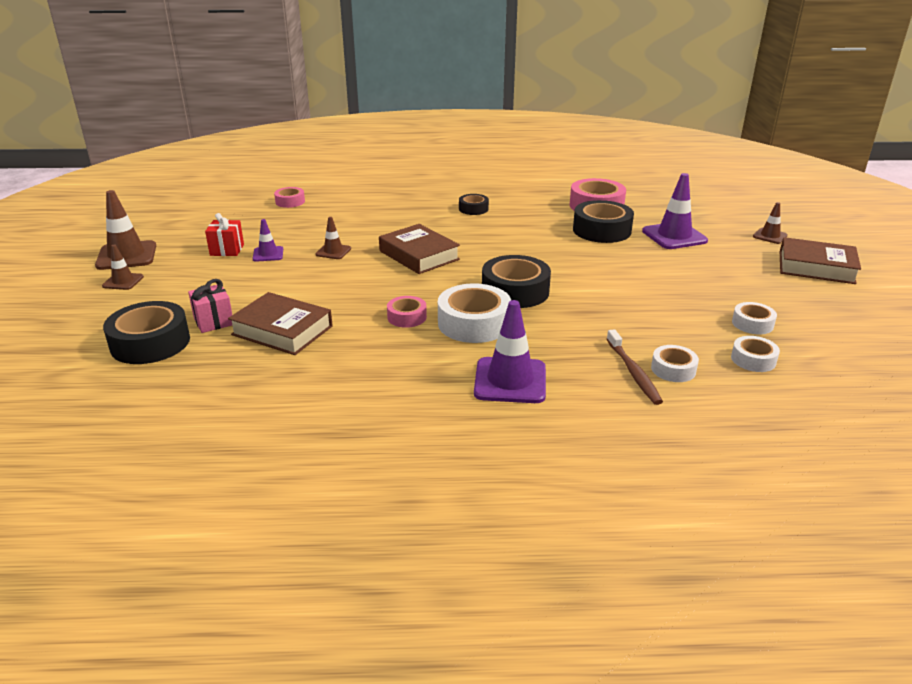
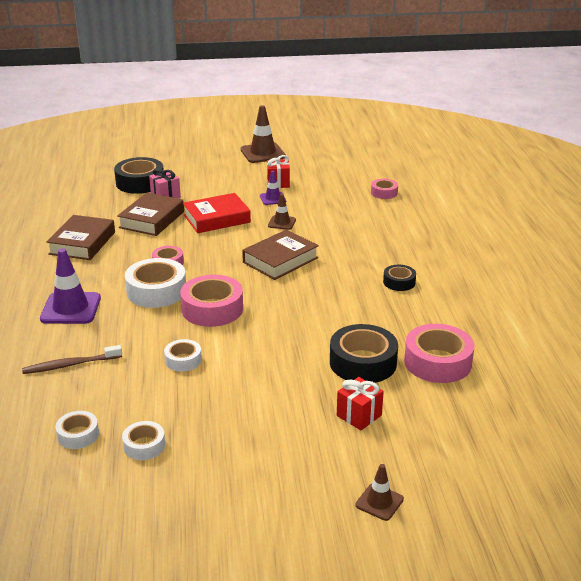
camera: 85 degrees right, 0 degrees up
brown traffic cone [102,244,144,290] -> none
black tape [482,255,551,308] -> pink tape [180,275,243,327]
purple traffic cone [642,173,708,249] -> red gift [337,377,384,430]
white tape [651,345,699,382] -> white tape moved to [164,339,202,372]
brown book [780,237,861,284] -> brown book moved to [46,215,115,260]
none -> red book [183,193,251,233]

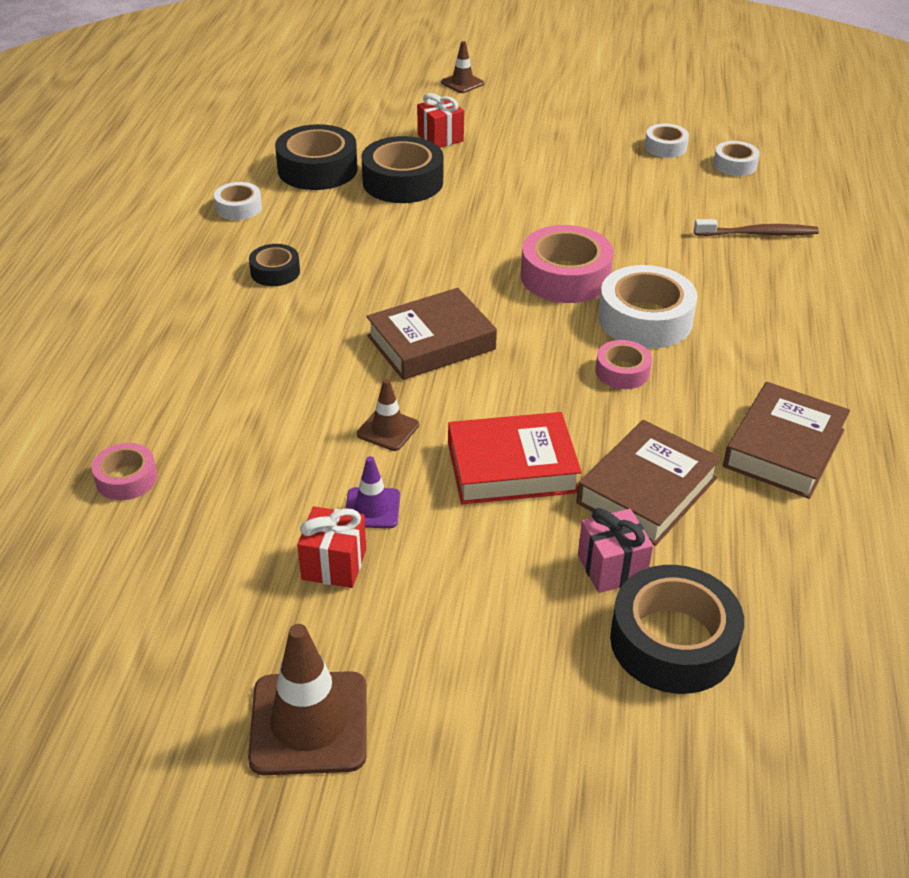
camera: 165 degrees left, 10 degrees up
purple traffic cone [40,248,101,324] -> none
white tape [164,339,202,372] -> white tape moved to [214,182,262,220]
pink tape [404,324,474,383] -> black tape [275,124,358,190]

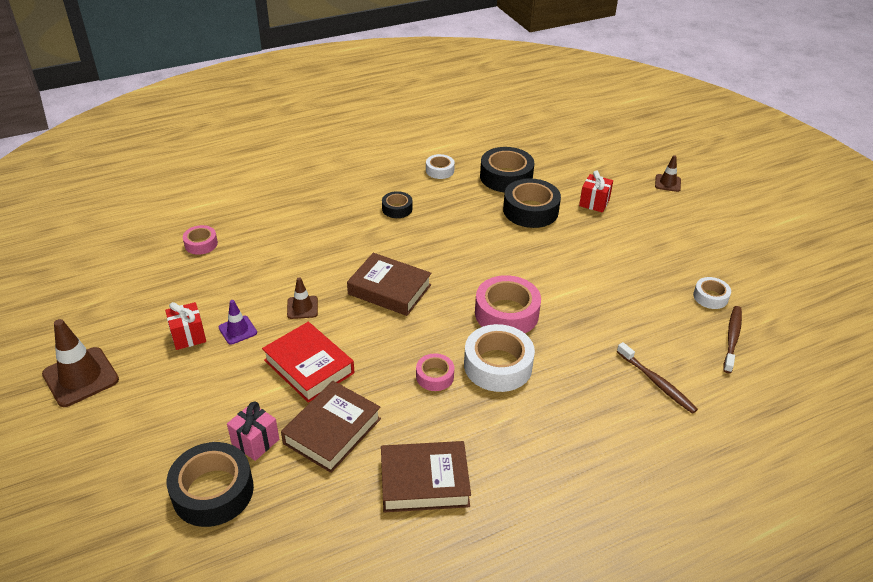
camera: 55 degrees right, 0 degrees up
brown book [577,420,721,546] -> brown book turned 60 degrees counterclockwise [281,381,381,473]
white tape [713,141,760,176] -> brown toothbrush [723,306,742,373]

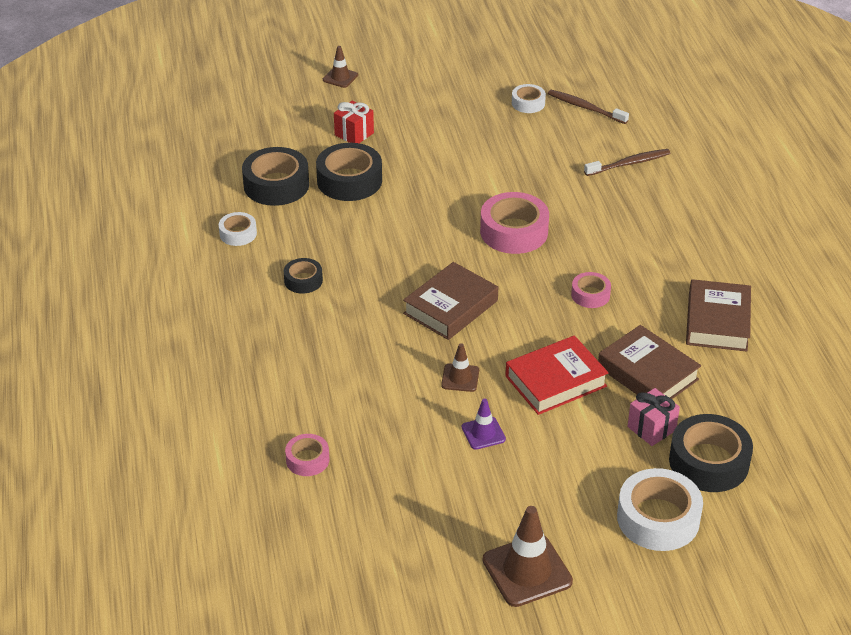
camera: 75 degrees left, 0 degrees up
red gift [165,302,206,350] -> none
white tape [464,324,535,392] -> white tape moved to [617,468,703,551]

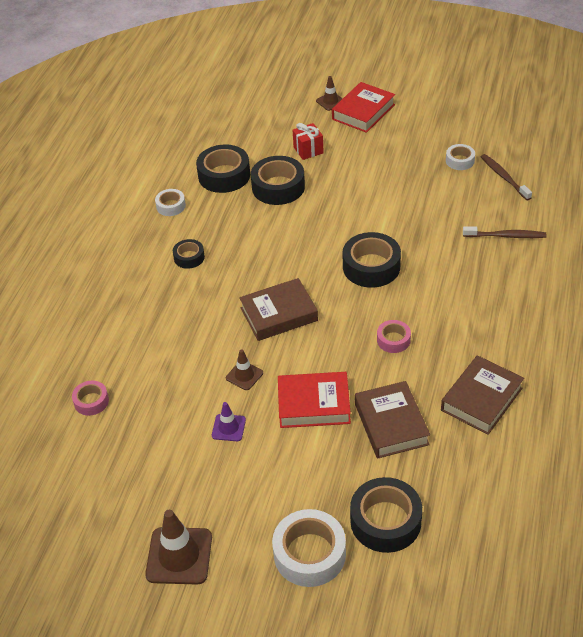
camera: 30 degrees right, 5 degrees up
pink tape [480,192,549,254] -> black tape [343,232,401,288]
pink gift [627,388,680,446] -> none
none -> red book [332,82,395,133]

